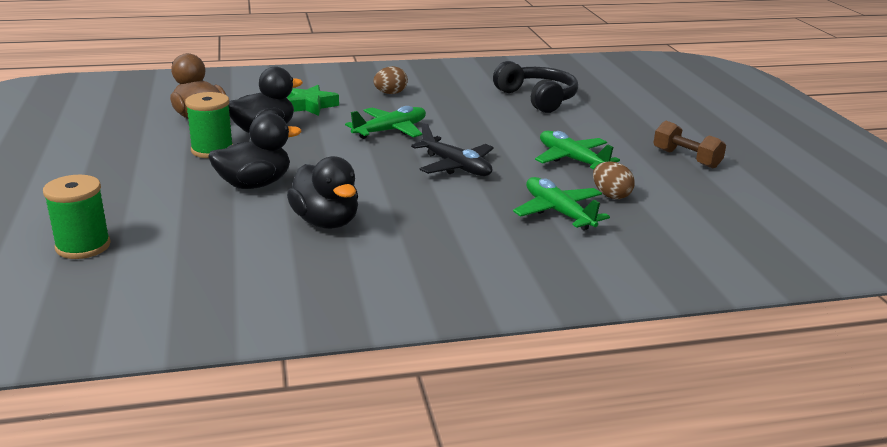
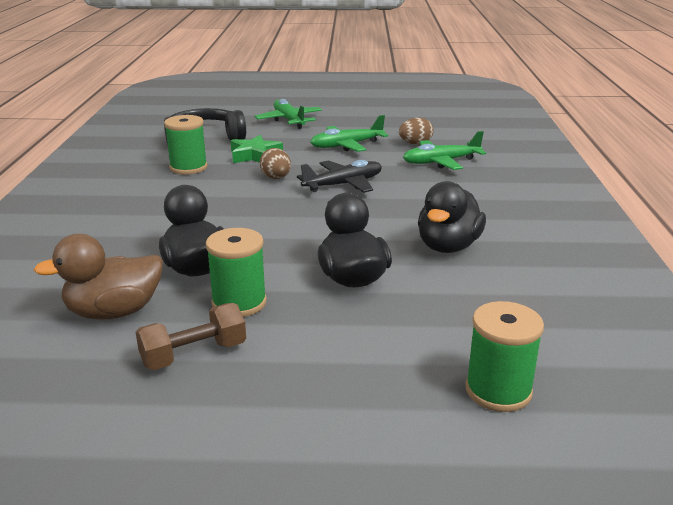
camera: 75 degrees left, 0 degrees up
green star [287,85,339,116] -> green star moved to [231,135,283,163]
black duck [287,156,358,229] -> black duck turned 135 degrees clockwise [418,181,486,253]
green plane [345,106,426,139] -> green plane moved to [254,99,322,129]
brown egg [374,66,408,94] -> brown egg moved to [260,148,291,179]
brown dumbbell [654,121,726,168] -> brown dumbbell moved to [136,303,246,370]
none -> green spool [164,115,208,174]

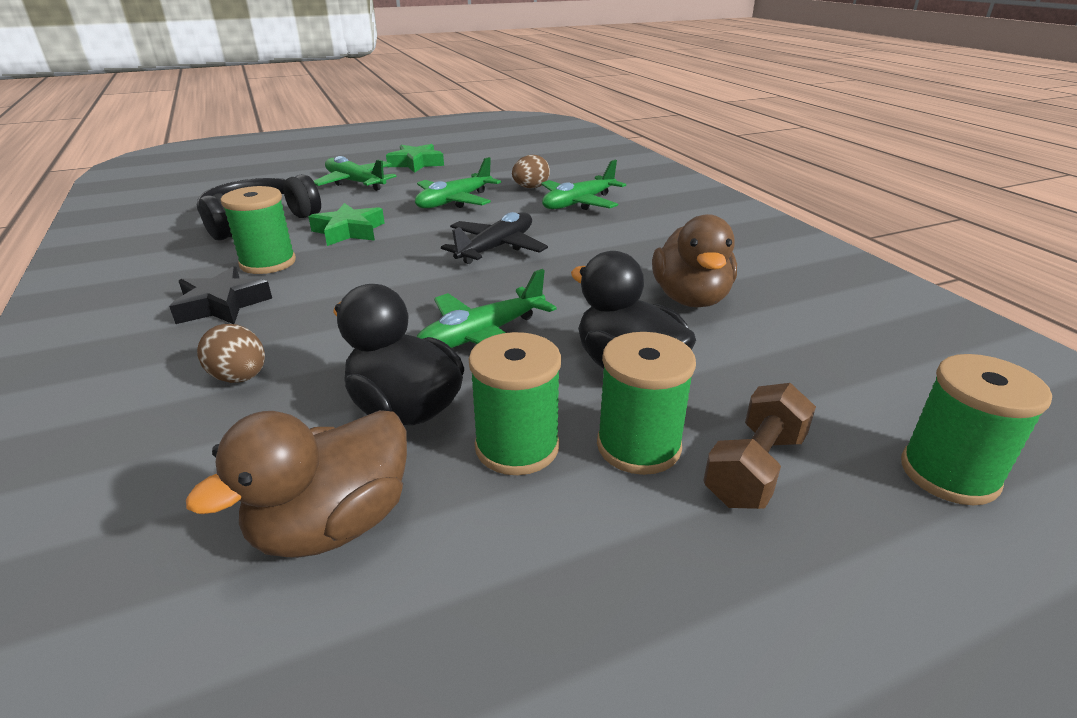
camera: 25 degrees left, 5 degrees up
brown dumbbell [136,303,246,370] -> brown dumbbell moved to [703,383,816,509]
brown egg [260,148,291,179] -> brown egg moved to [197,324,265,383]
black duck [418,181,486,253] -> brown duck [652,214,737,308]
none -> black star [169,266,272,324]
none -> green star [386,144,444,173]
none -> green plane [417,269,557,348]
none -> green spool [597,332,696,475]

